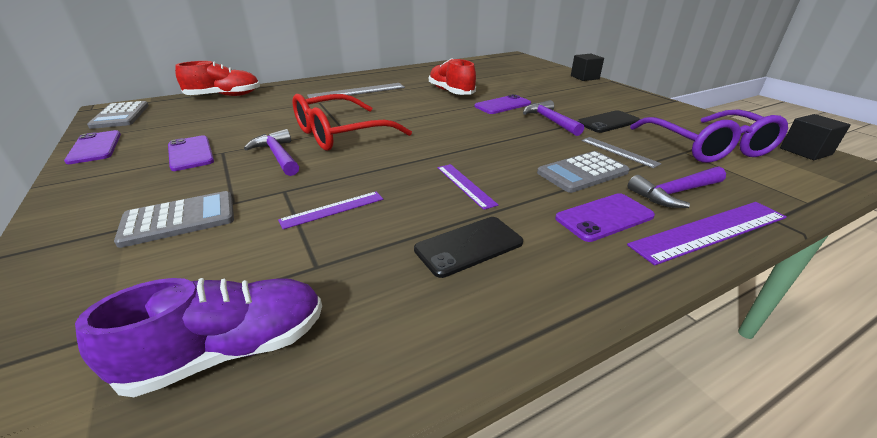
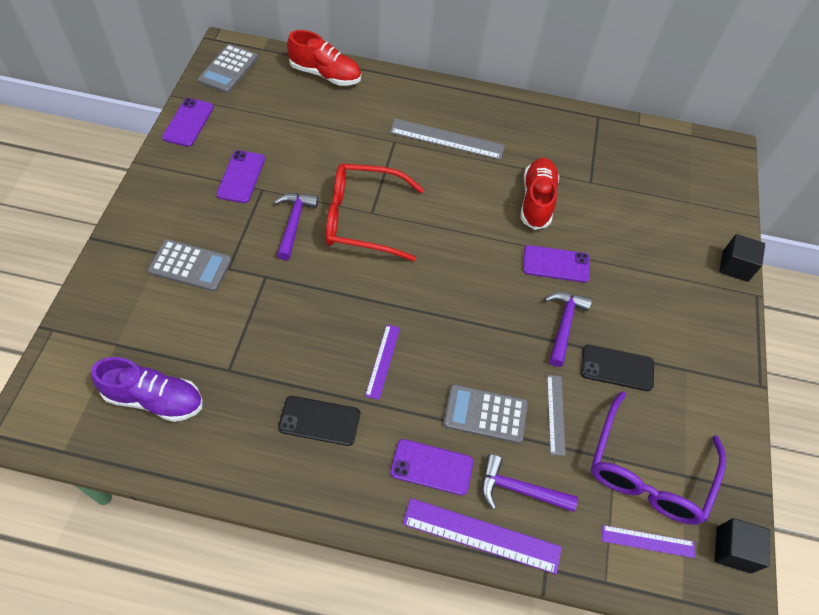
camera: 35 degrees right, 25 degrees up
purple ruler [278,192,383,229] -> purple ruler moved to [602,525,695,558]

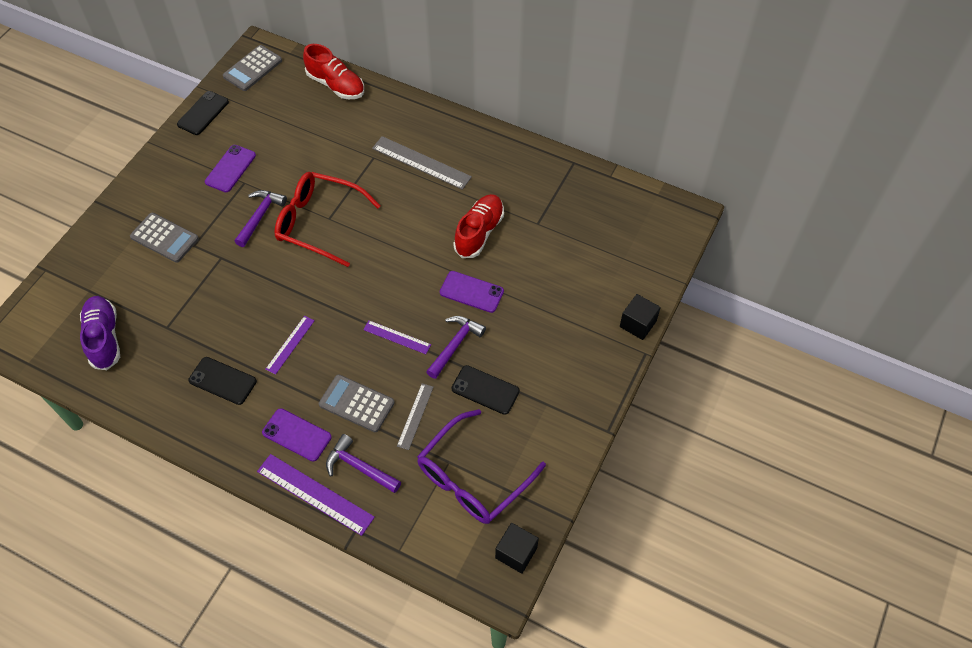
camera: 20 degrees right, 0 degrees up
purple shoe [91,357,203,422] -> purple shoe turned 135 degrees counterclockwise [80,296,120,370]
purple phone [162,98,214,147] -> black phone [177,91,229,135]
purple ruler [602,525,695,558] -> purple ruler moved to [363,320,431,354]

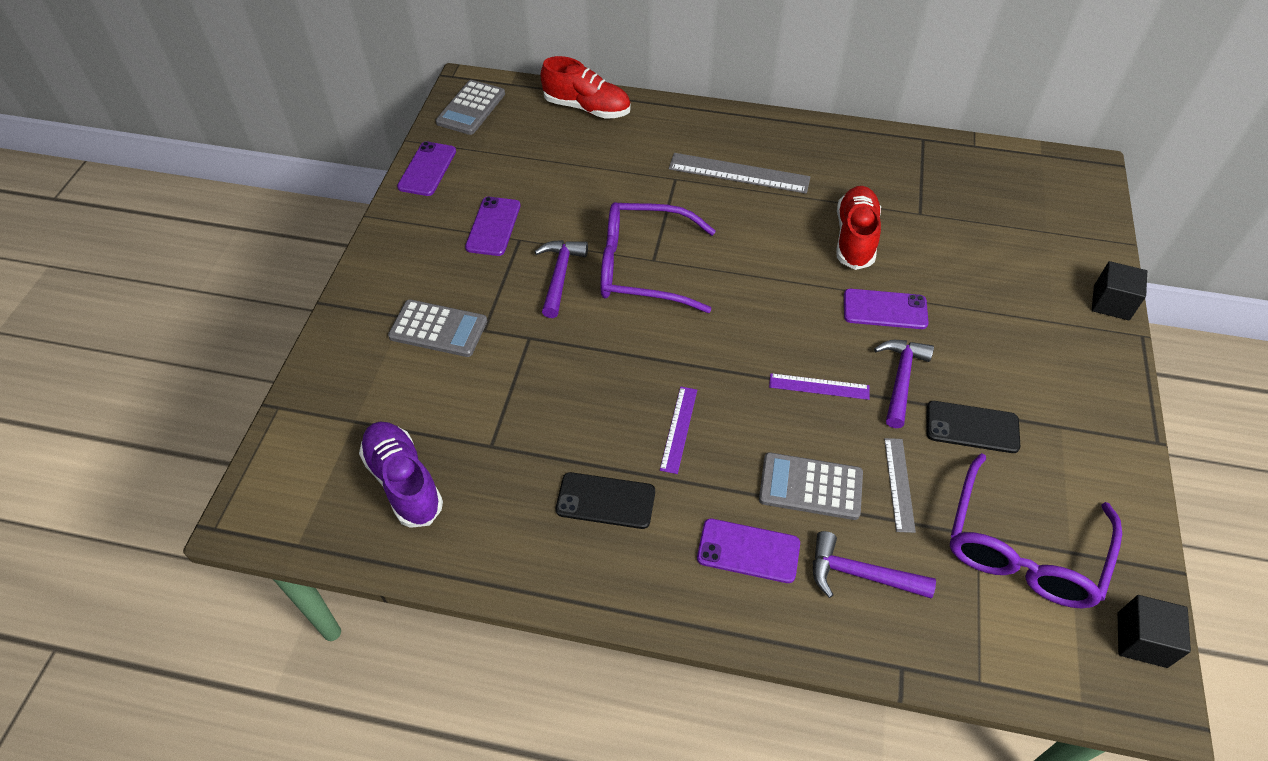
camera: 15 degrees left, 5 degrees down
black phone [177,91,229,135] -> purple phone [397,141,456,196]
purple ruler [257,454,375,536] -> none
red glasses [274,172,381,267] -> purple glasses [601,202,716,313]

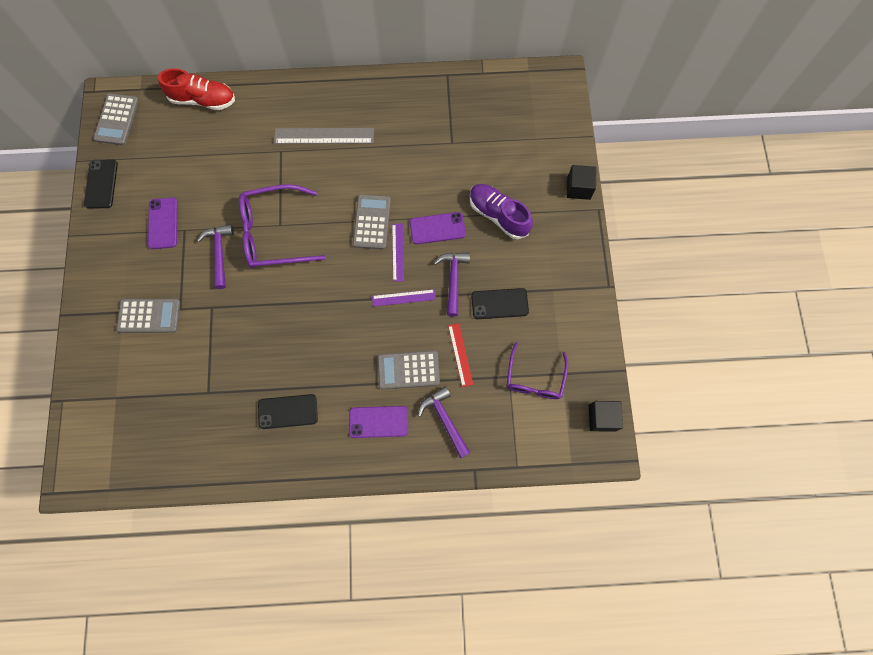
camera: 15 degrees left, 20 degrees up
purple shoe [359,421,443,528] -> purple shoe moved to [470,184,533,239]
purple phone [397,141,456,196] -> black phone [84,160,118,209]
purple ruler [660,387,697,474] -> purple ruler moved to [392,223,404,282]
purple hammer [813,531,936,598] -> purple hammer turned 60 degrees clockwise [418,386,471,458]
red shoe [836,186,881,270] -> none
grey ruler [884,438,916,533] -> red ruler [448,323,473,387]
purple glasses [950,453,1122,608] -> purple glasses [507,342,568,399], size x0.65
none -> grey calculator [353,194,391,249]

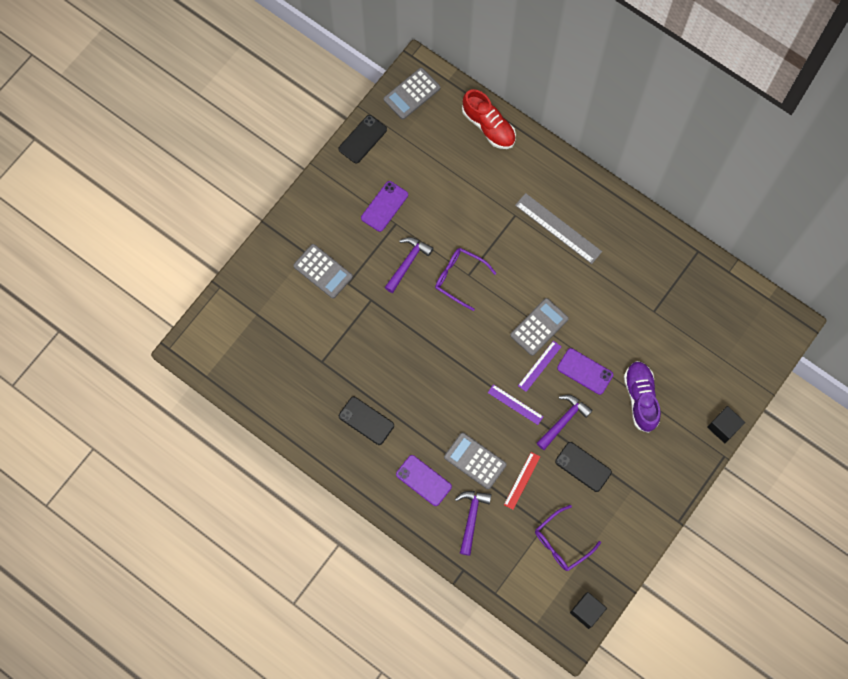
camera: 40 degrees right, 0 degrees up
purple glasses [239,184,326,268] -> purple glasses [435,248,496,311], size x0.65

